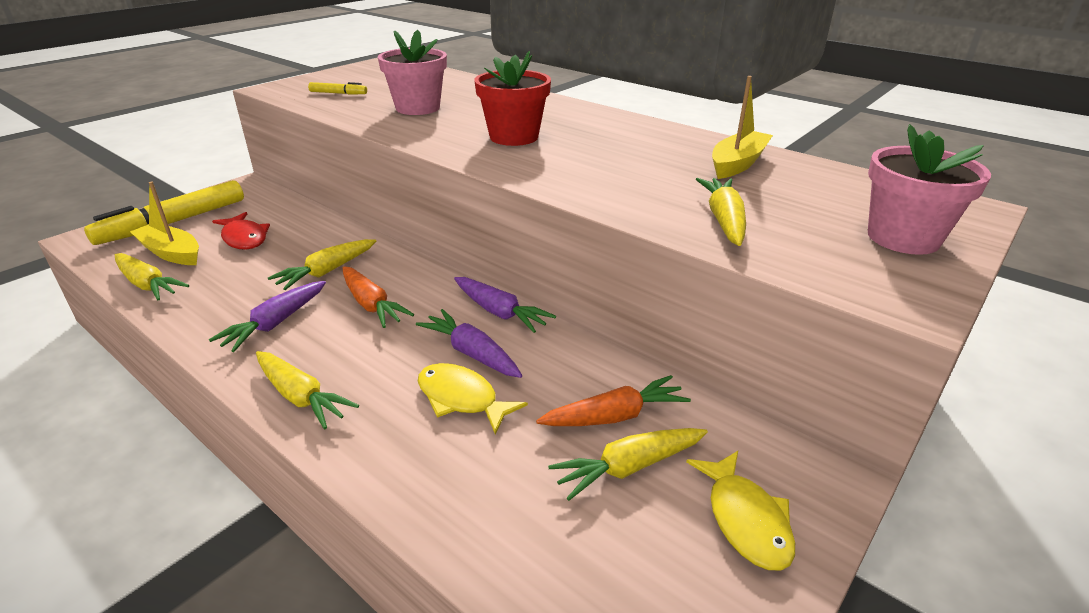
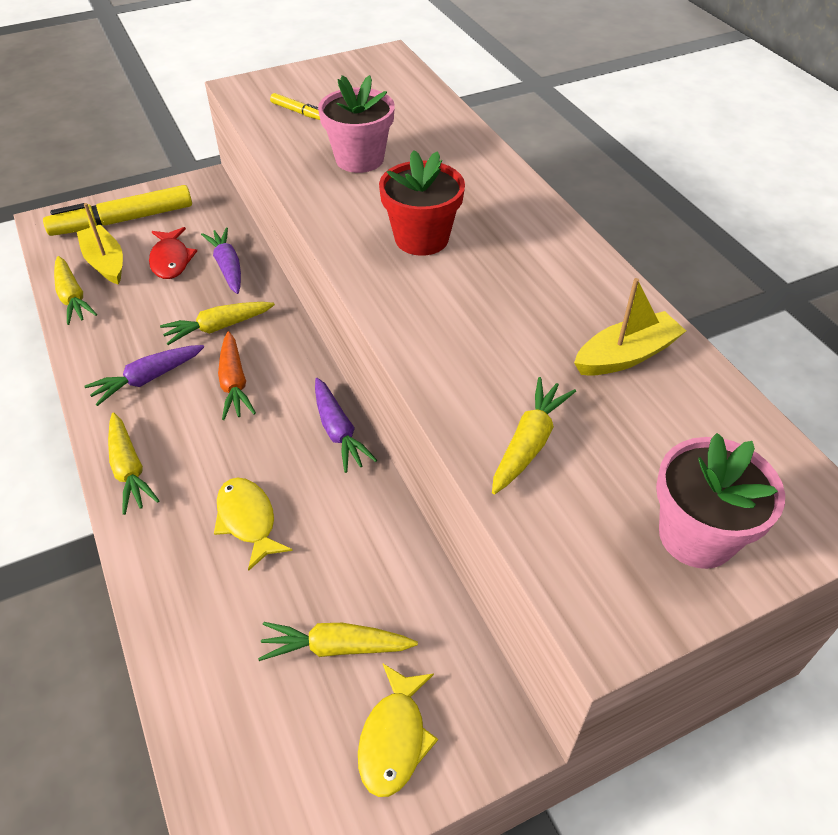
camera: 25 degrees right, 15 degrees up
purple carrot [416,309,522,378] -> purple carrot moved to [201,228,241,294]
orange carrot [536,375,691,426] -> none

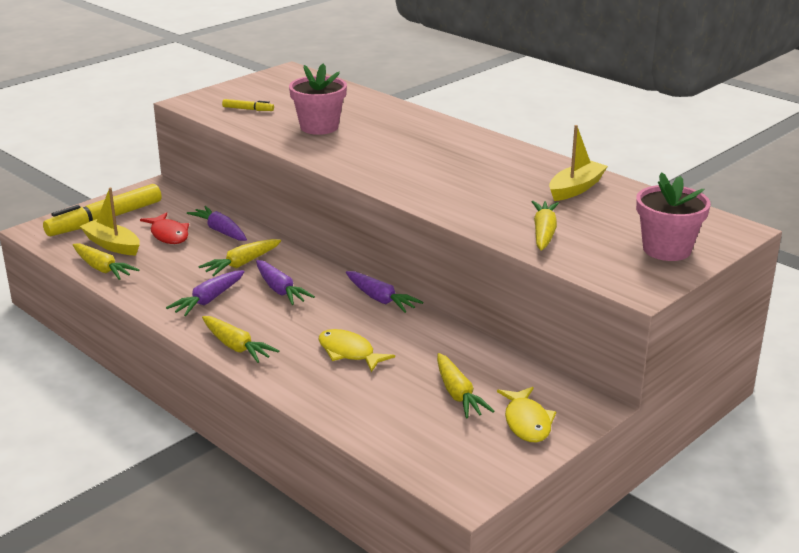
camera: 20 degrees left, 20 degrees down
orange carrot [218,331,256,420] -> purple carrot [256,260,315,305]
yellow carrot [258,622,418,661] -> yellow carrot turned 90 degrees counterclockwise [437,353,494,418]
red flower pot [379,150,465,256] -> none

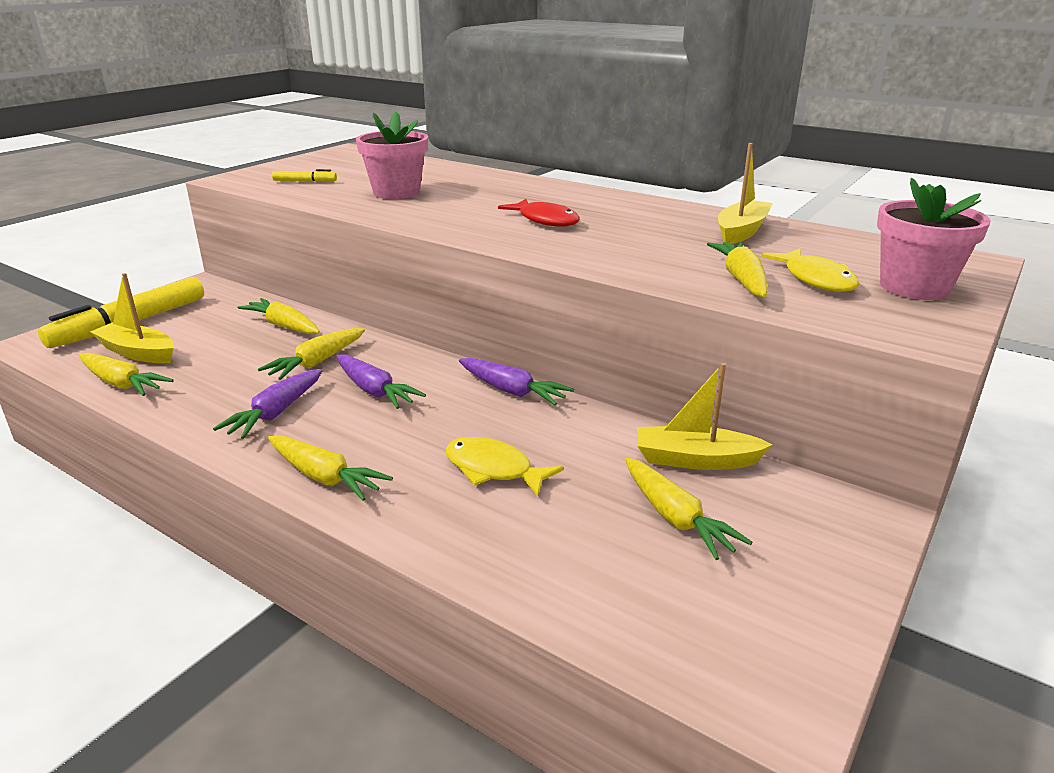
camera: 10 degrees left, 0 degrees up
red fish [140,212,189,244] -> red fish moved to [498,199,580,227]
purple carrot [187,206,247,241] -> yellow carrot [238,298,320,335]
yellow fish [497,387,556,442] -> yellow fish moved to [761,249,859,292]
none -> yellow boat [637,363,773,470]

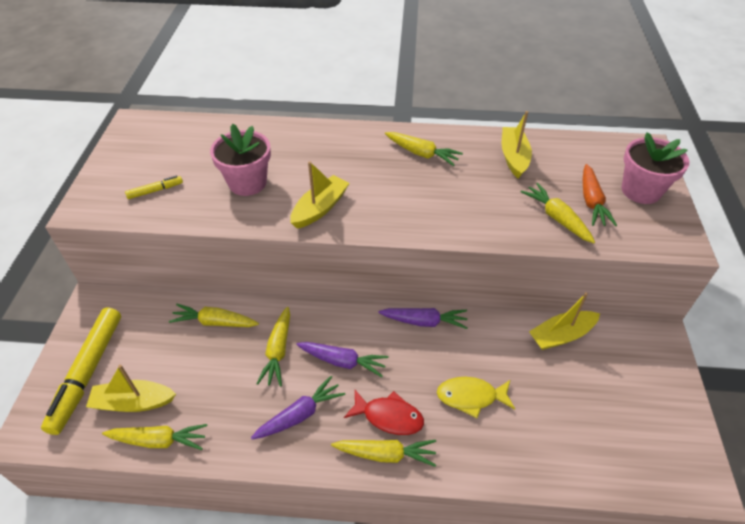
camera: 30 degrees left, 20 degrees up
purple carrot [213,369,323,439] -> purple carrot turned 120 degrees counterclockwise [251,376,345,440]
red fish [498,199,580,227] -> red fish moved to [344,390,424,435]
yellow carrot [625,458,752,560] -> yellow carrot moved to [385,132,463,166]
yellow fish [761,249,859,292] -> orange carrot [583,164,617,226]
none -> yellow boat [290,161,349,229]

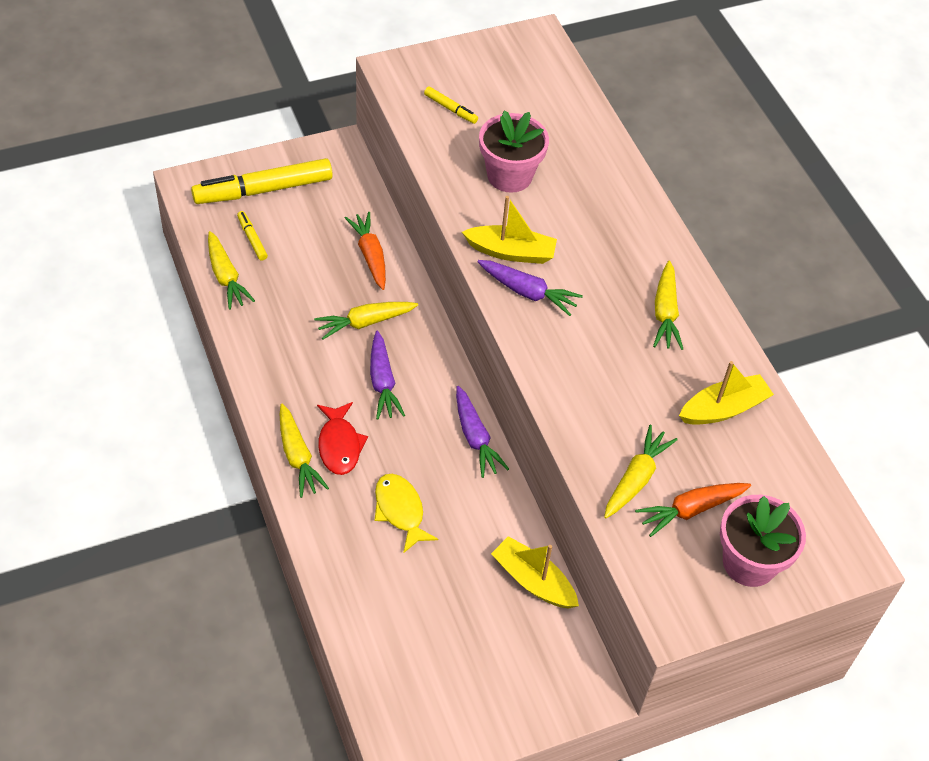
camera: 60 degrees right, 5 degrees up
yellow boat [86,365,176,412] -> yellow marker [237,211,268,261]
yellow carrot [169,304,259,327] -> orange carrot [345,212,386,290]
purple carrot [251,376,345,440] -> purple carrot moved to [478,260,583,316]

